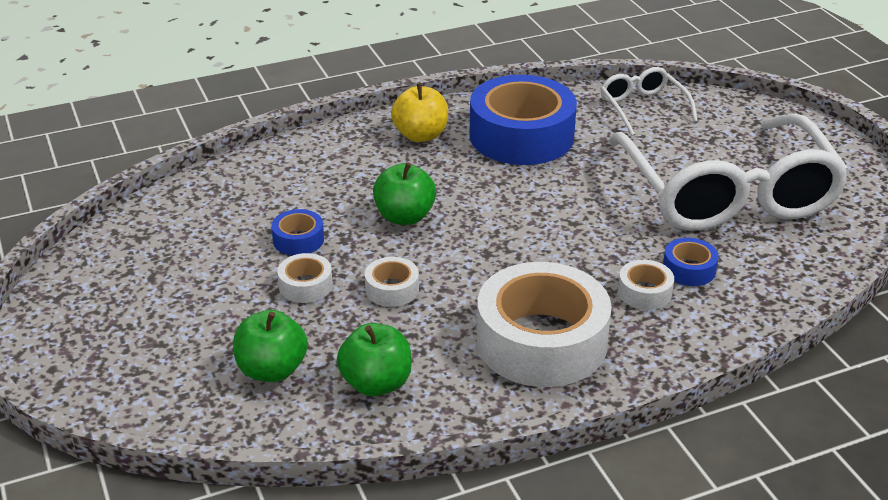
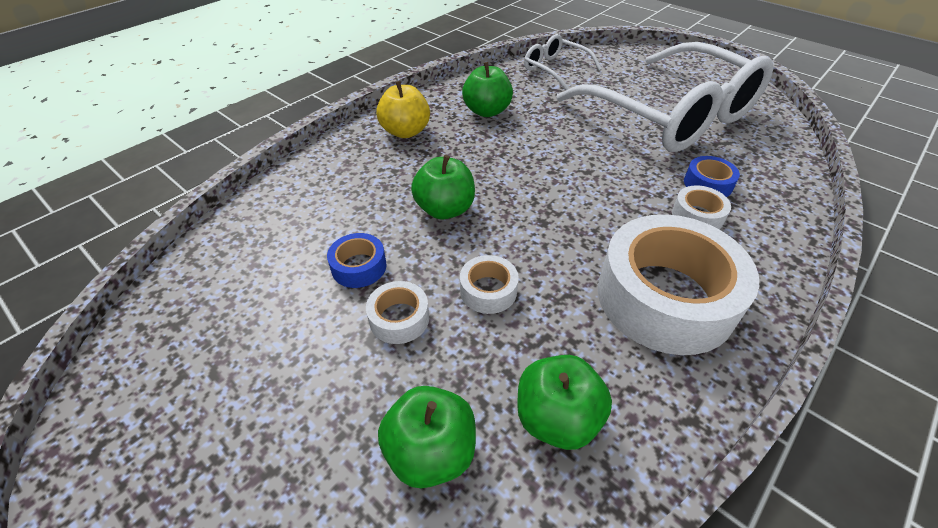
camera: 25 degrees left, 10 degrees up
blue tape [469,75,577,165] -> green apple [462,62,513,117]

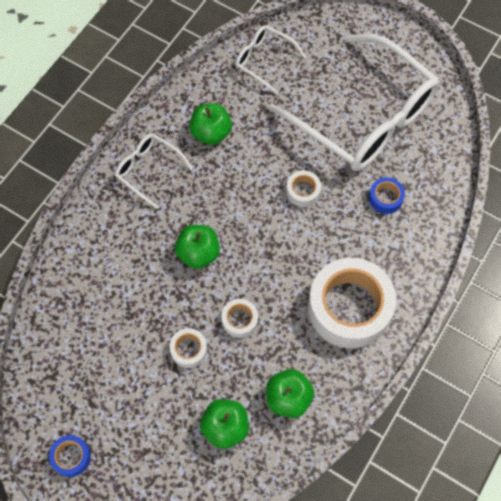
camera: 10 degrees left, 20 degrees up
blue tape [327,233,387,288] -> blue tape moved to [49,435,91,477]
yellow apple [376,81,430,138] -> white glasses [115,134,193,209]
white tape [672,185,731,230] -> white tape moved to [286,170,321,207]

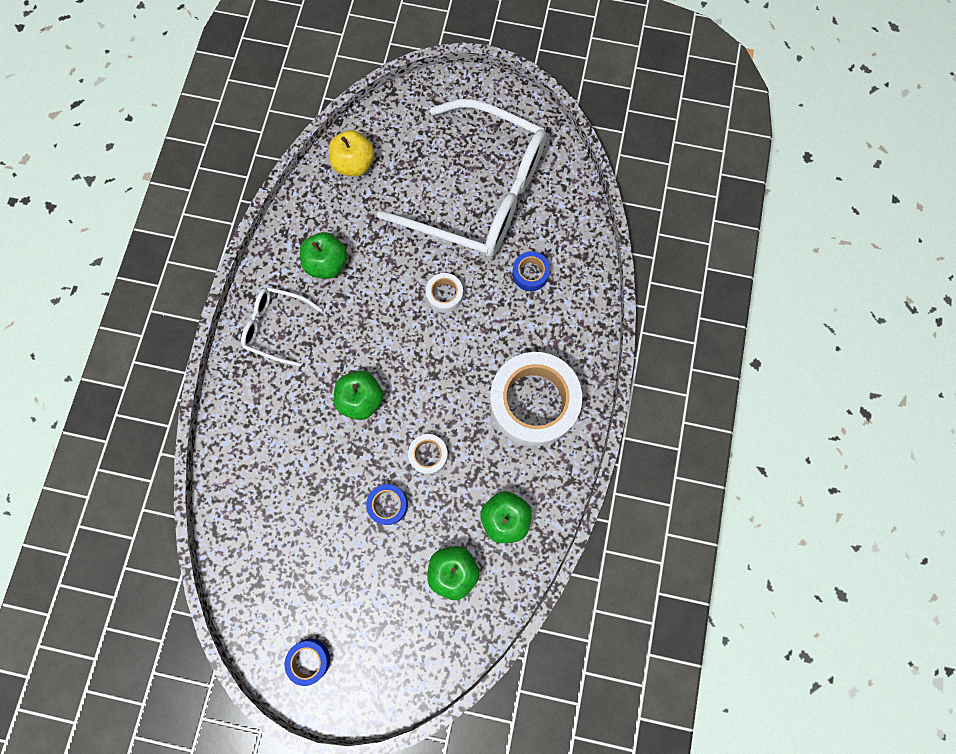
camera: 20 degrees left, 10 degrees up
white tape [169,328,207,368] -> blue tape [366,484,408,525]
white glasses [235,25,306,94] -> yellow apple [329,130,374,176]

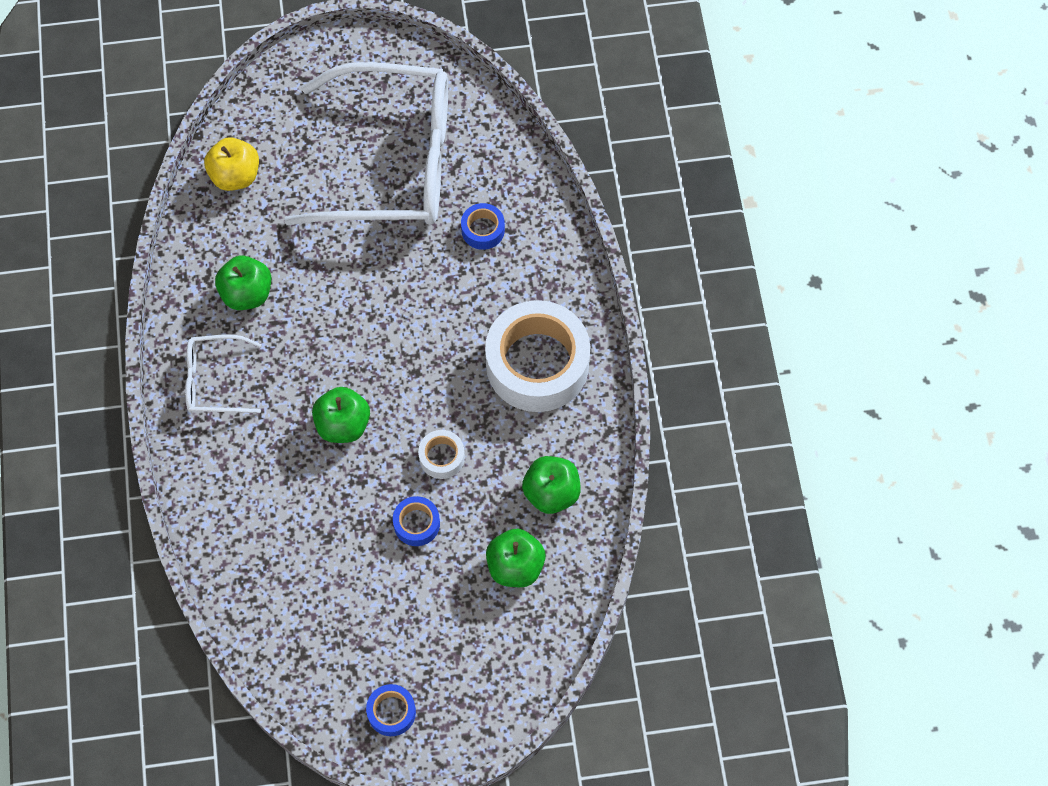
camera: 20 degrees left, 10 degrees down
white tape [426,273,463,313] -> none

